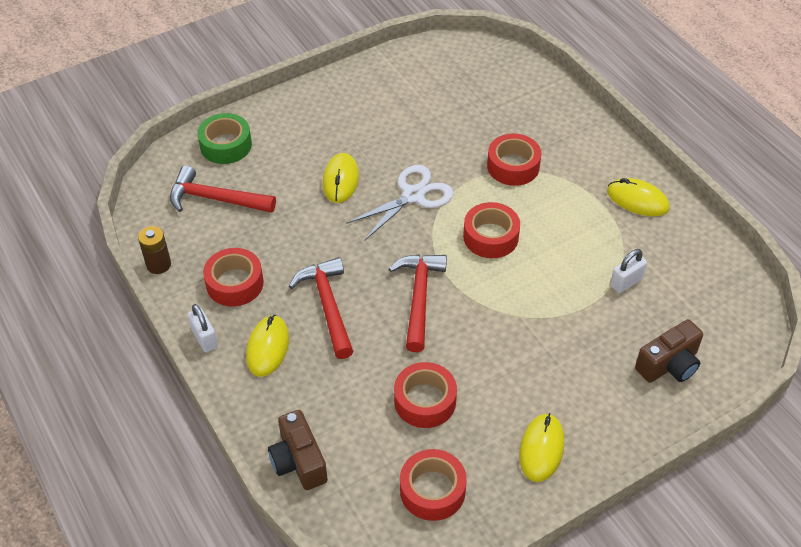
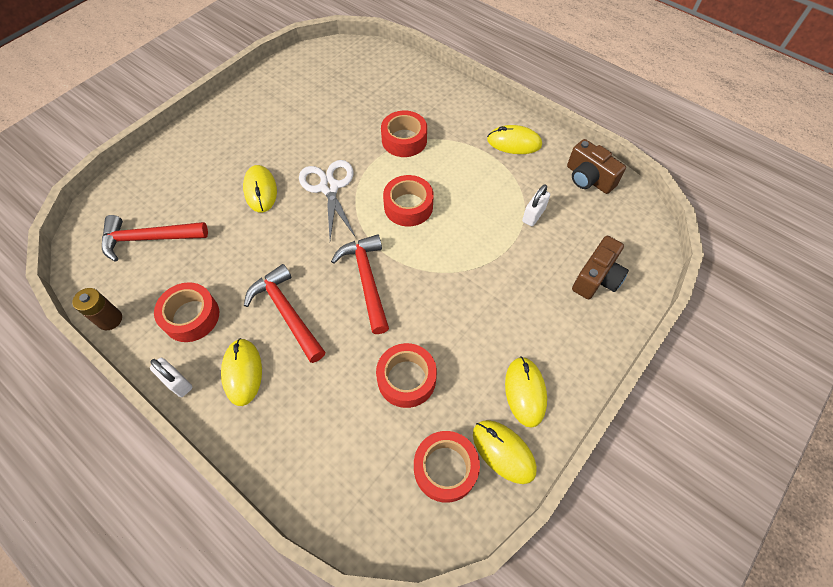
camera: 20 degrees left, 10 degrees up
green tape [197,113,252,164] -> none
brown camera [268,410,328,490] -> brown camera moved to [567,139,626,194]
white scissors [346,165,454,241] -> white scissors turned 45 degrees counterclockwise [299,160,356,240]
none -> yellow mouse [473,420,537,484]

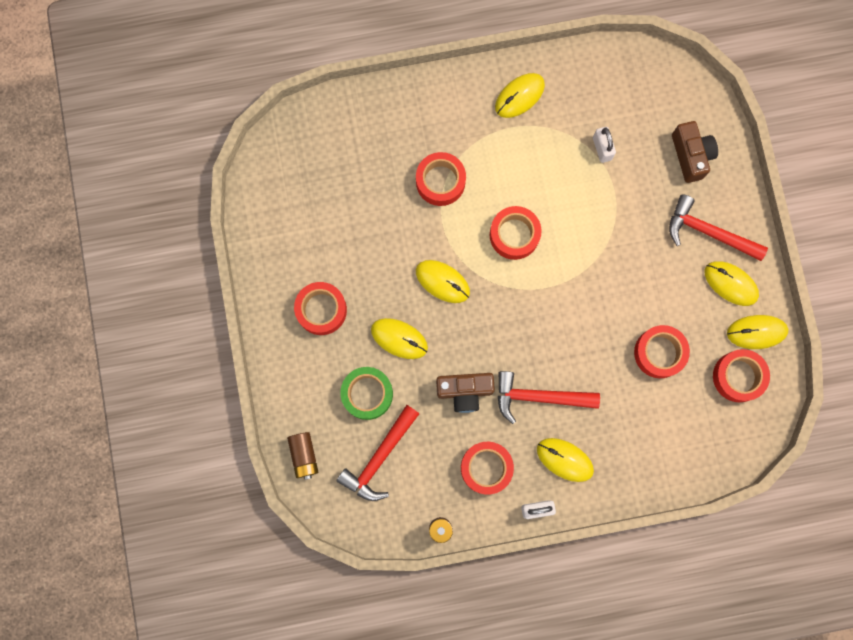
camera: 50 degrees left, 20 degrees up
white scissors [299,160,356,240] -> yellow mouse [416,260,470,303]
red hammer [331,234,389,334] -> red hammer moved to [669,194,768,261]
brown camera [567,139,626,194] -> brown camera moved to [436,373,495,413]
none -> brown battery [287,432,319,480]
none -> red tape [294,282,347,335]
none -> green tape [340,367,393,420]

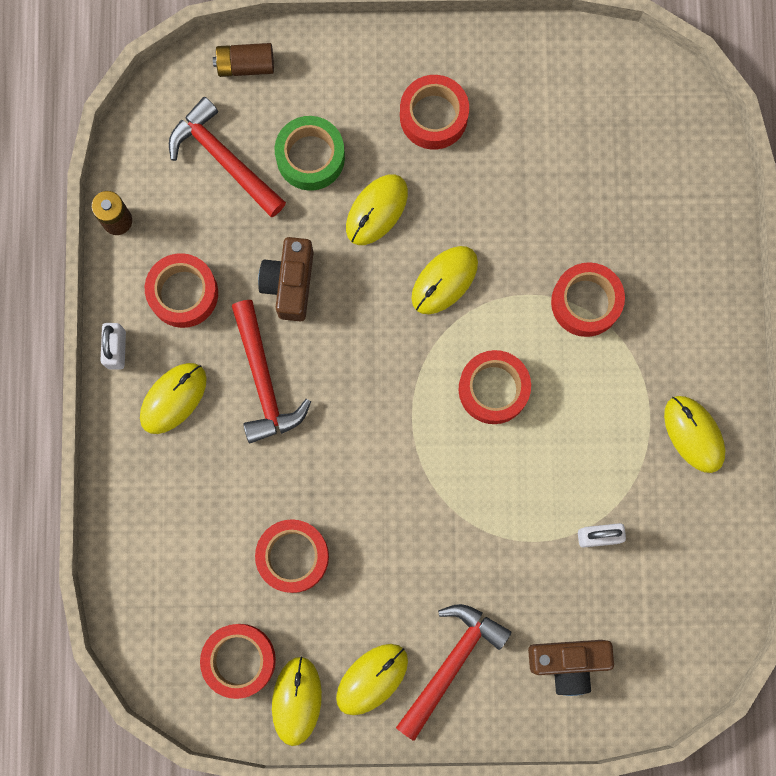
camera: 100 degrees right, 0 degrees up
red hammer [498,371,600,424] -> red hammer turned 150 degrees clockwise [232,300,311,443]

